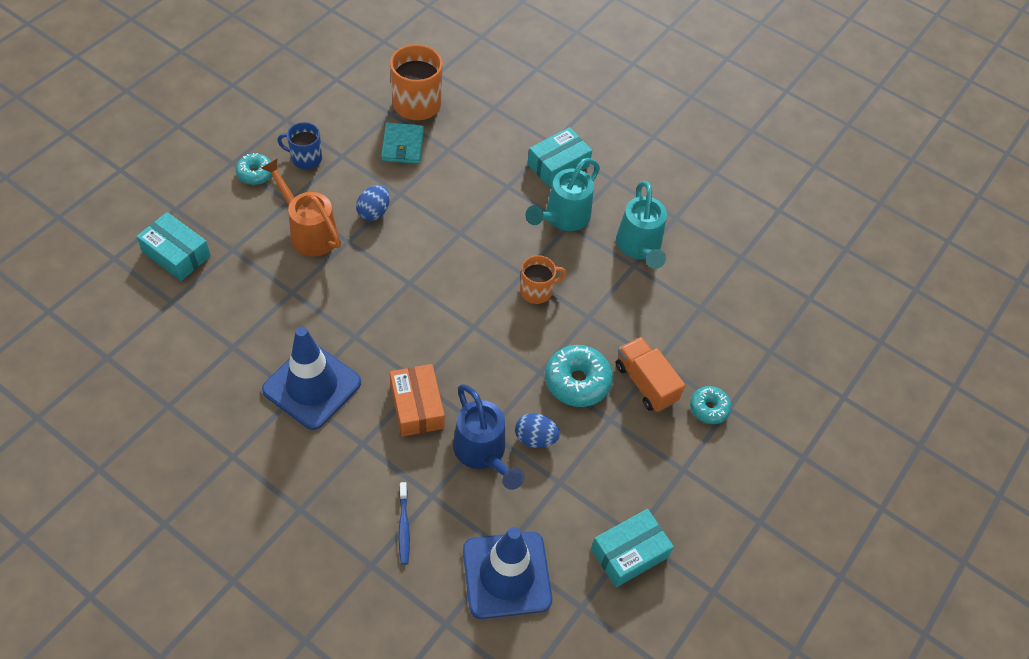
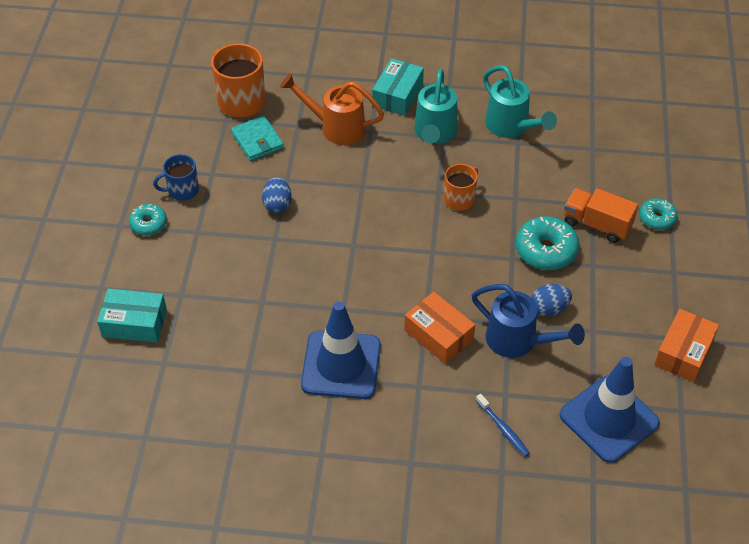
camera: 25 degrees left, 5 degrees down
orange watering can [261,158,341,256] -> orange watering can moved to [280,73,384,145]
turquoise box [591,509,674,587] -> orange box [654,309,719,382]

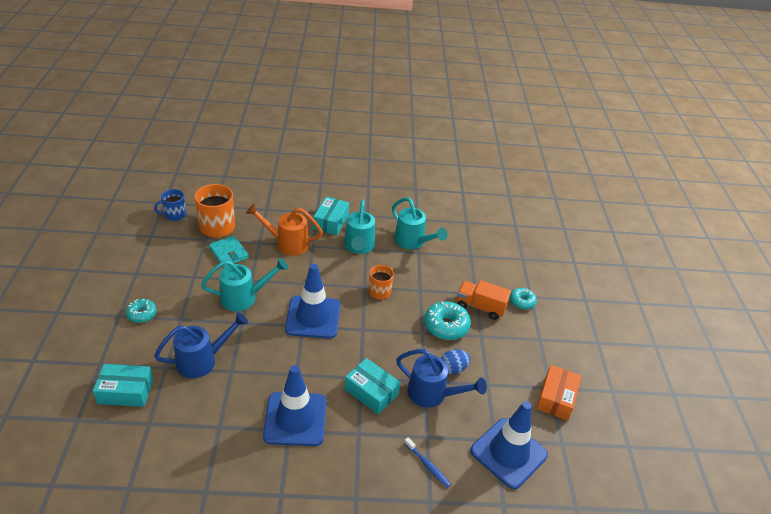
camera: 10 degrees left, 10 degrees down
blue mug [153,154,199,201] -> blue mug moved to [154,189,186,221]
blue egg [262,177,292,213] -> turquoise watering can [201,258,288,312]
orange box [404,292,475,364] -> turquoise box [345,358,401,414]
none -> blue watering can [154,312,248,378]
none -> blue traffic cone [285,264,341,339]

